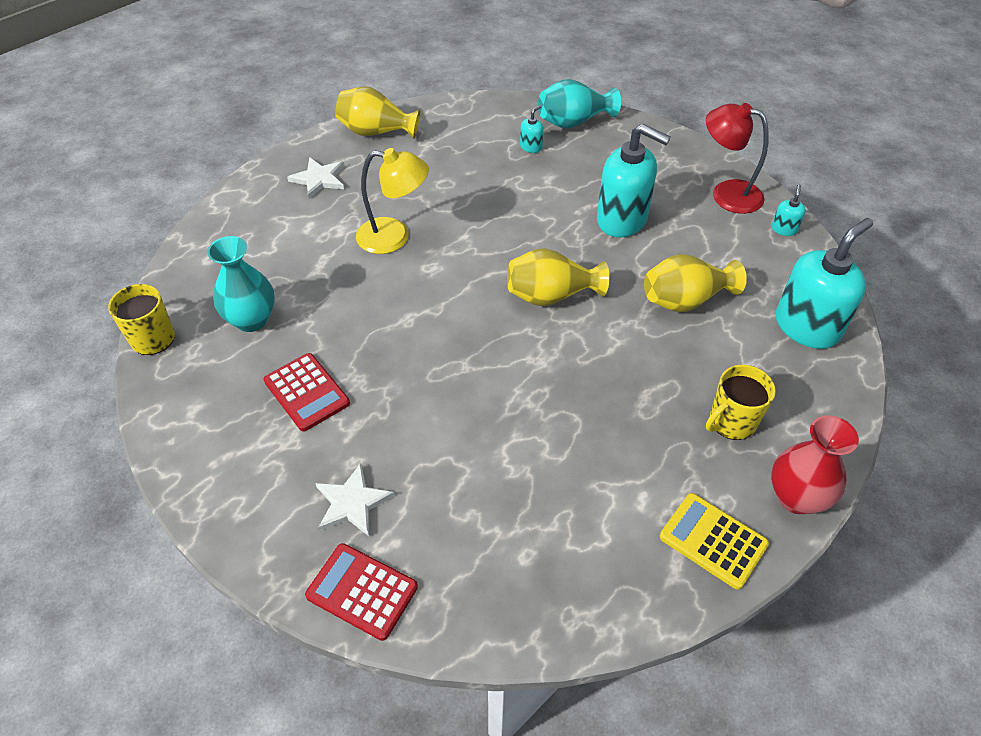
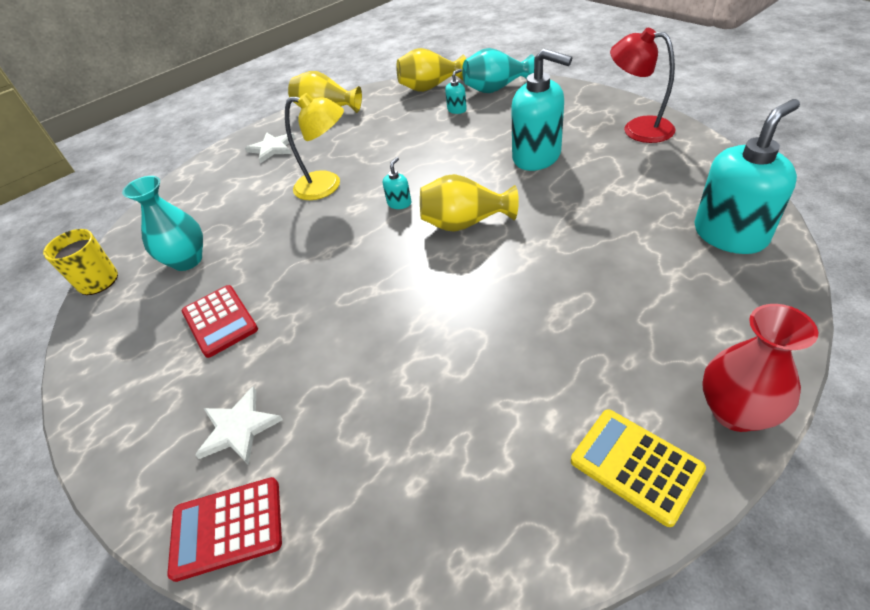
camera: 10 degrees right, 5 degrees down
red calculator [305,543,418,641] -> red calculator turned 45 degrees counterclockwise [167,477,282,582]
yellow vase [644,254,747,312] -> yellow vase moved to [396,48,466,92]
yellow mug [706,365,776,440] -> none
turquoise soap dispenser [772,184,806,236] -> turquoise soap dispenser moved to [383,157,411,209]

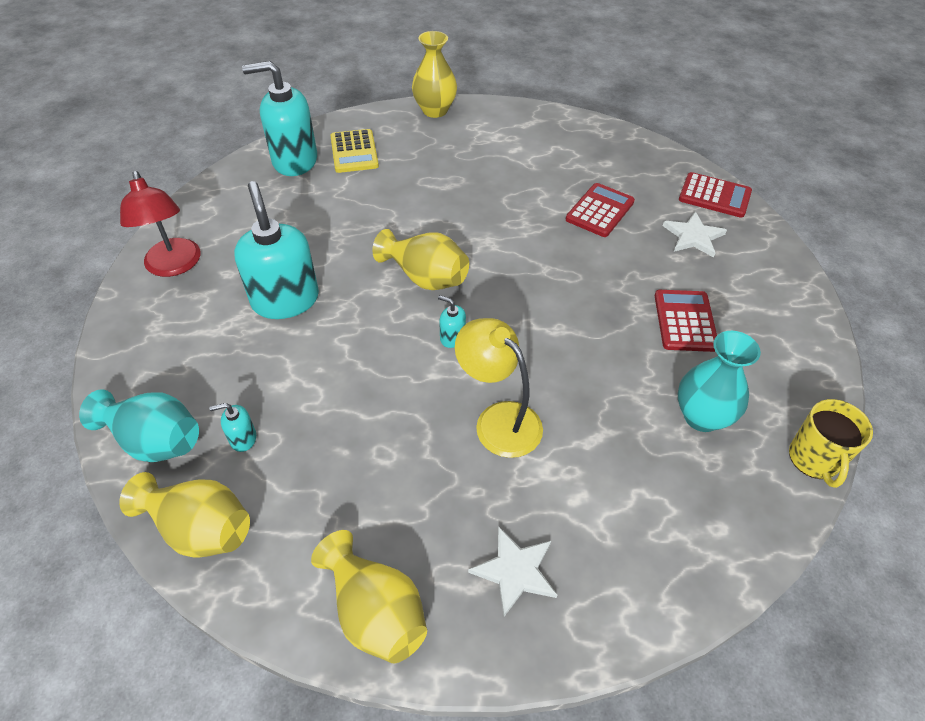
camera: 150 degrees left, 5 degrees up
turquoise soap dispenser [383,157,411,209] -> turquoise soap dispenser turned 60 degrees clockwise [438,295,466,348]
yellow calculator [571,409,706,527] -> yellow calculator moved to [330,129,379,173]
red vase [702,304,818,432] -> yellow vase [412,31,457,118]
none -> red calculator [566,183,635,237]

